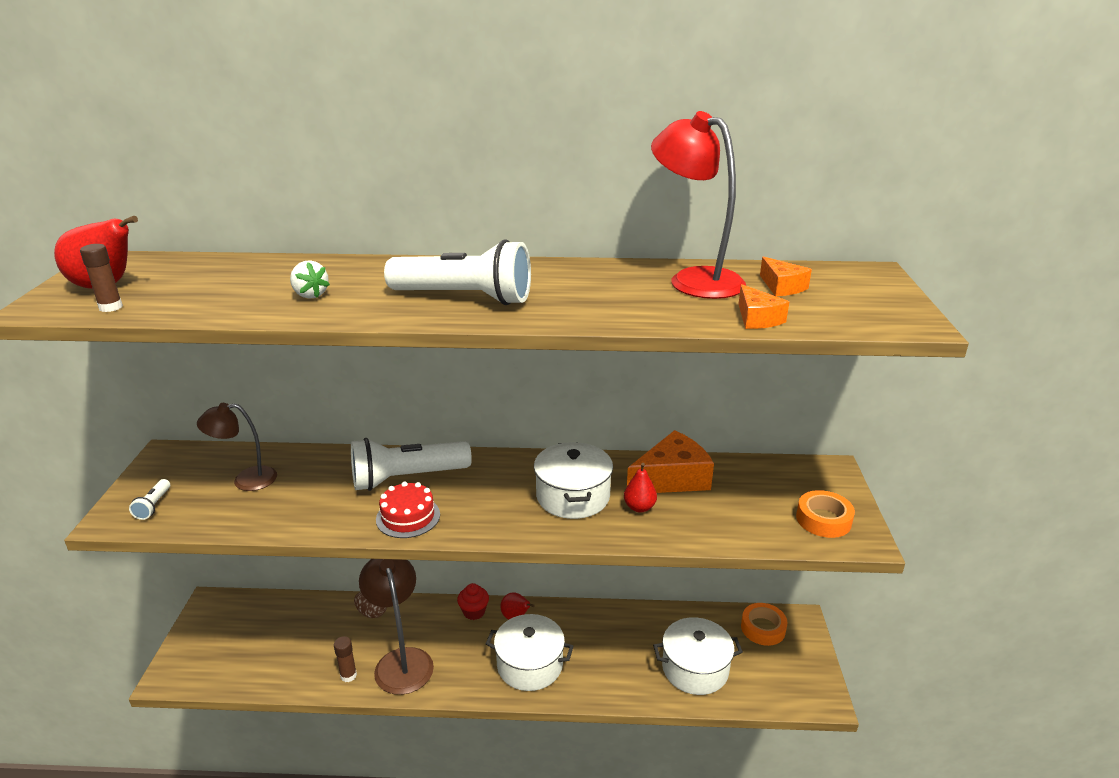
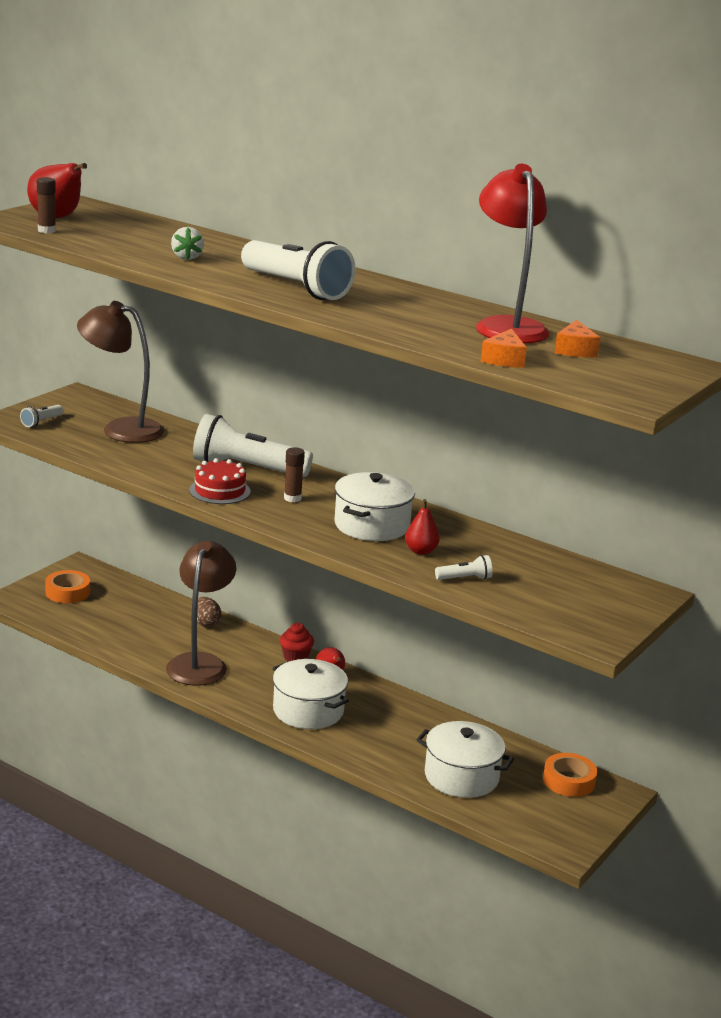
camera: 30 degrees right, 5 degrees down
brown lamp [197,403,277,491] -> brown lamp [77,301,164,443], size x1.54
brown glue stick [334,636,357,682] -> brown glue stick moved to [284,447,305,502]
orange cheese [627,430,714,493] -> none
orange tape [796,490,855,538] -> orange tape moved to [45,570,90,603]
none -> white flashlight [435,555,493,580]

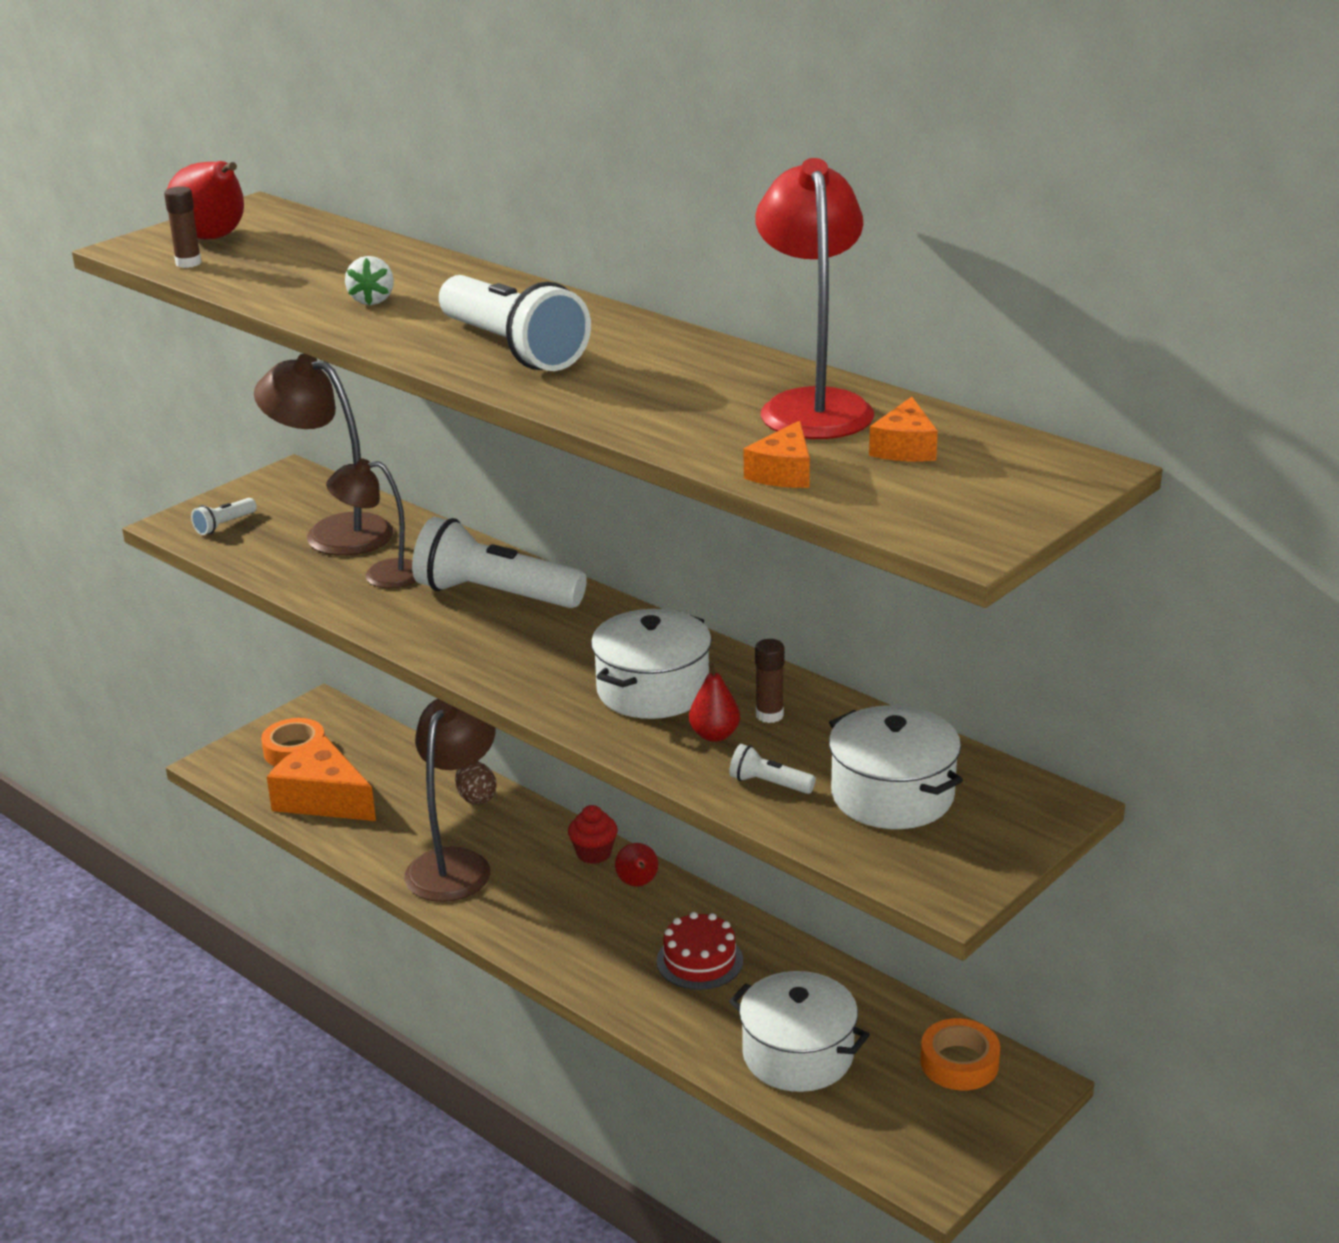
camera: 10 degrees right, 5 degrees up
red cake [189,458,251,504] -> red cake moved to [656,912,743,990]
white pot [272,659,349,729] -> white pot moved to [829,706,963,829]
brown glue stick [284,447,305,502] -> brown glue stick moved to [755,639,785,723]
white flashlight [435,555,493,580] -> white flashlight turned 150 degrees counterclockwise [729,744,816,794]
none -> orange cheese [267,736,376,821]
none -> brown lamp [326,459,416,589]

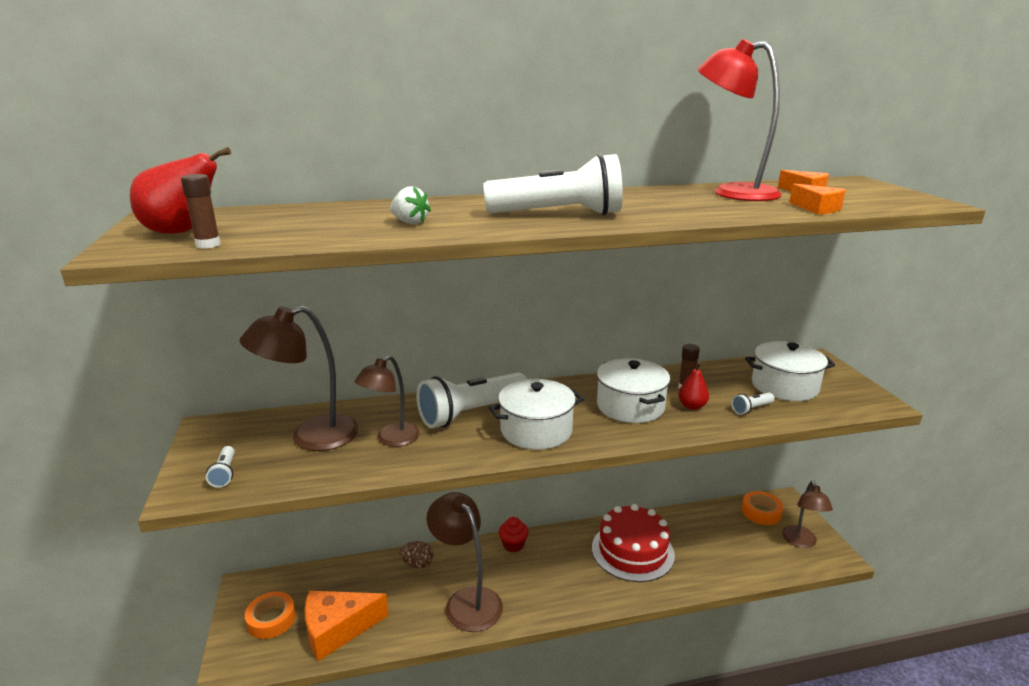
camera: 55 degrees left, 5 degrees down
red pear [615,843,658,887] -> none
red cake [656,912,743,990] -> red cake [592,504,675,582], size x1.68
white pot [729,971,870,1092] -> white pot moved to [489,379,584,450]
none -> brown lamp [782,481,833,548]

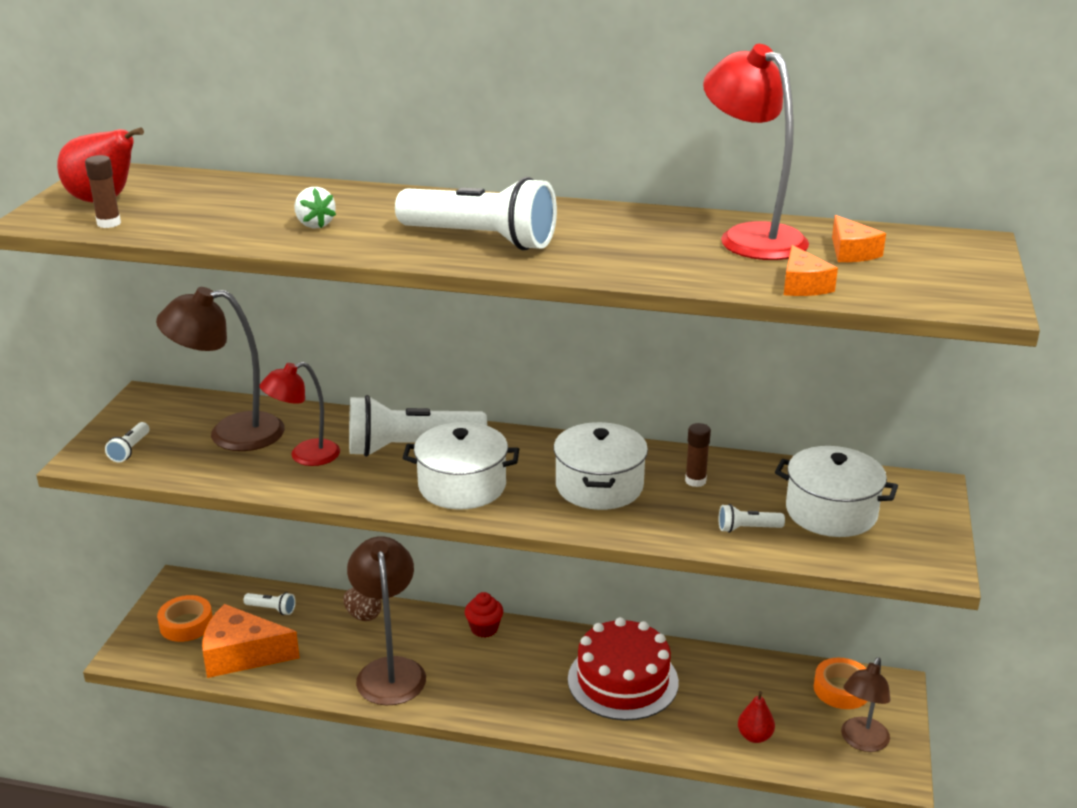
camera: 25 degrees right, 5 degrees up
brown lamp [355,355,420,447] -> red lamp [260,362,340,466]
red pear [678,362,709,410] -> red pear moved to [738,691,775,743]
none -> white flashlight [244,592,296,615]

